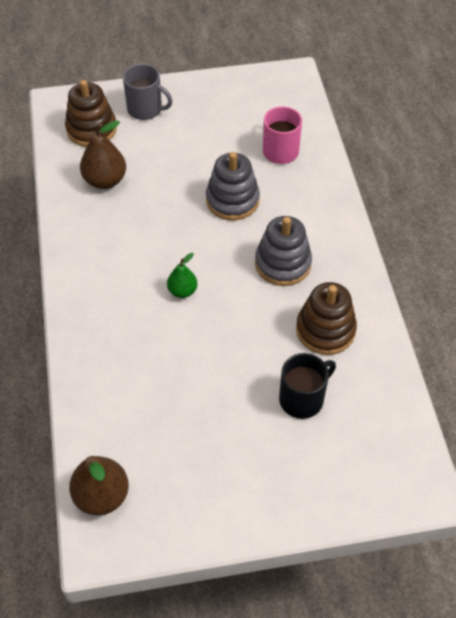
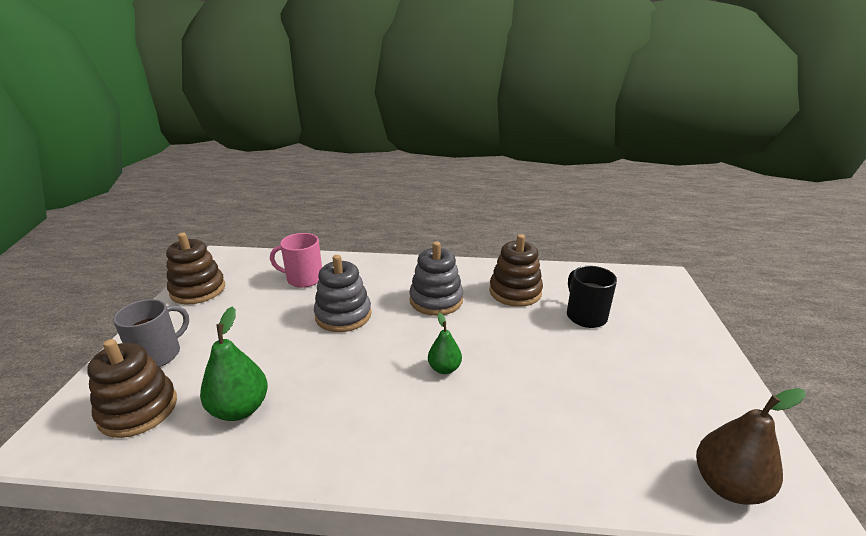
camera: 75 degrees left, 25 degrees down
brown pear [80,120,126,189] -> green pear [200,307,268,421]
none -> brown stacking toy [166,233,225,305]

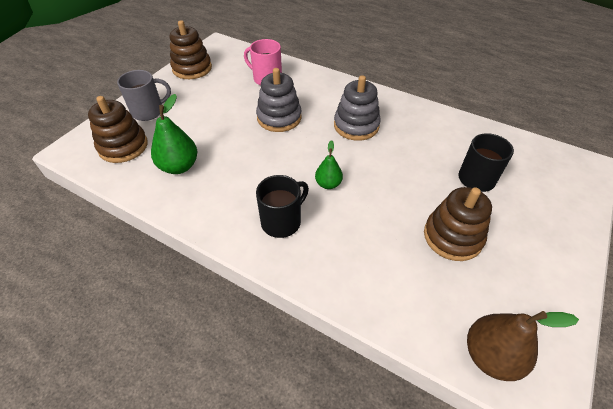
camera: 25 degrees right, 20 degrees up
brown stacking toy [489,234,543,307] -> brown stacking toy moved to [424,187,492,261]
none -> black mug [256,175,309,238]

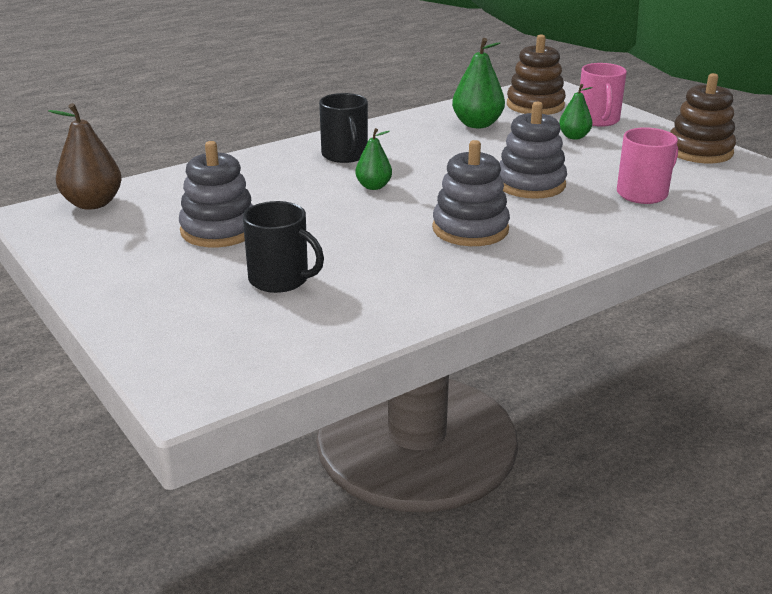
camera: 115 degrees right, 20 degrees down
grey mug [117,70,171,121] -> pink mug [580,63,627,127]
brown stacking toy [424,187,492,261] -> grey stacking toy [179,141,253,247]
none -> green pear [559,84,593,140]

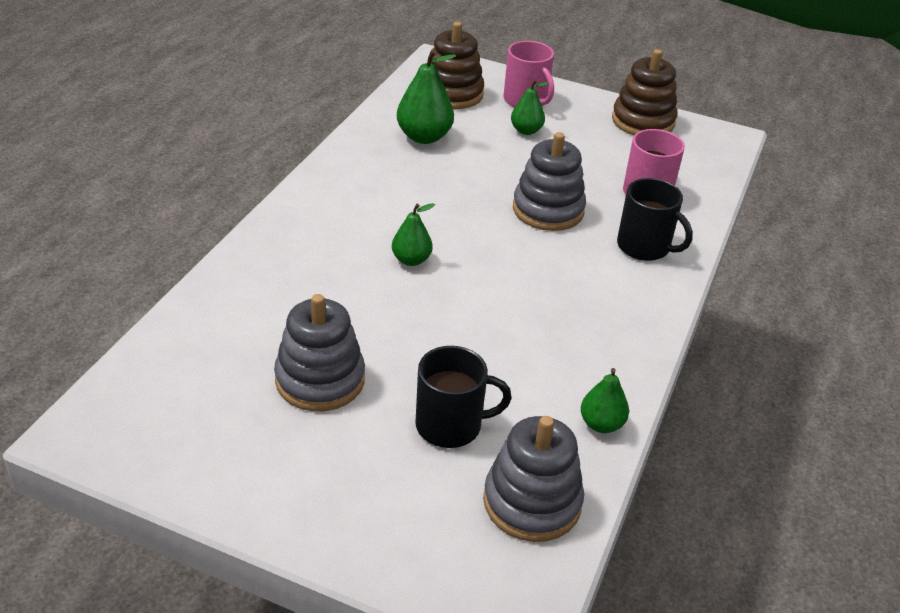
camera: 35 degrees left, 10 degrees up
brown pear [48,103,122,210] -> none
black mug [319,93,368,163] -> black mug moved to [617,178,693,261]
grey stacking toy [432,140,510,246] -> grey stacking toy moved to [483,416,584,542]
none -> green pear [581,368,629,433]

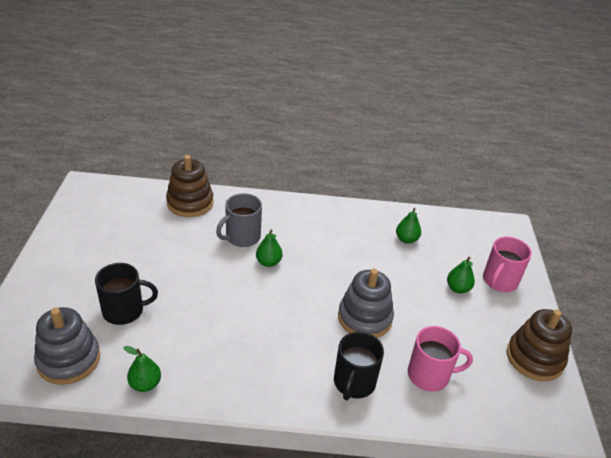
camera: 70 degrees right, 0 degrees up
grey stacking toy [274,294,365,411] -> none
green pear [397,49,456,144] -> green pear [396,208,421,244], size x0.61
black mug [415,346,512,448] -> black mug turned 75 degrees counterclockwise [95,263,158,325]
brown stacking toy [431,22,484,109] -> brown stacking toy moved to [166,155,214,217]
none -> grey mug [216,193,262,247]

